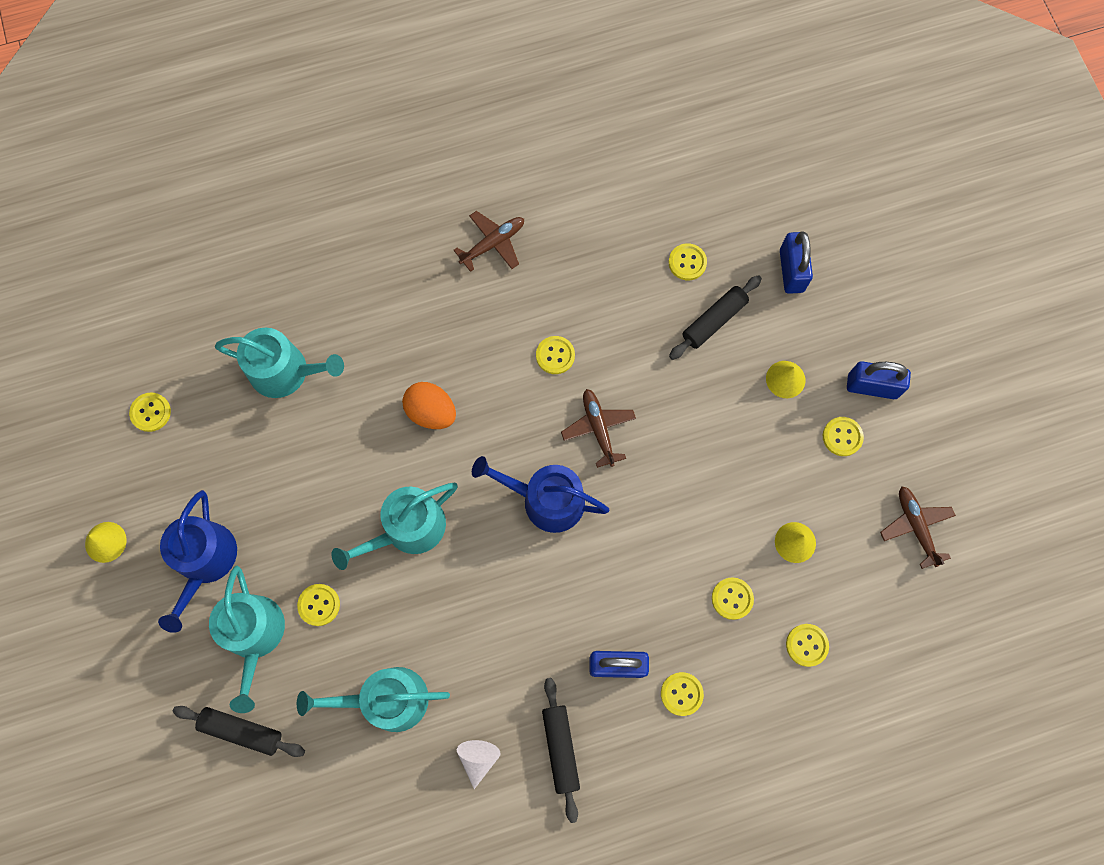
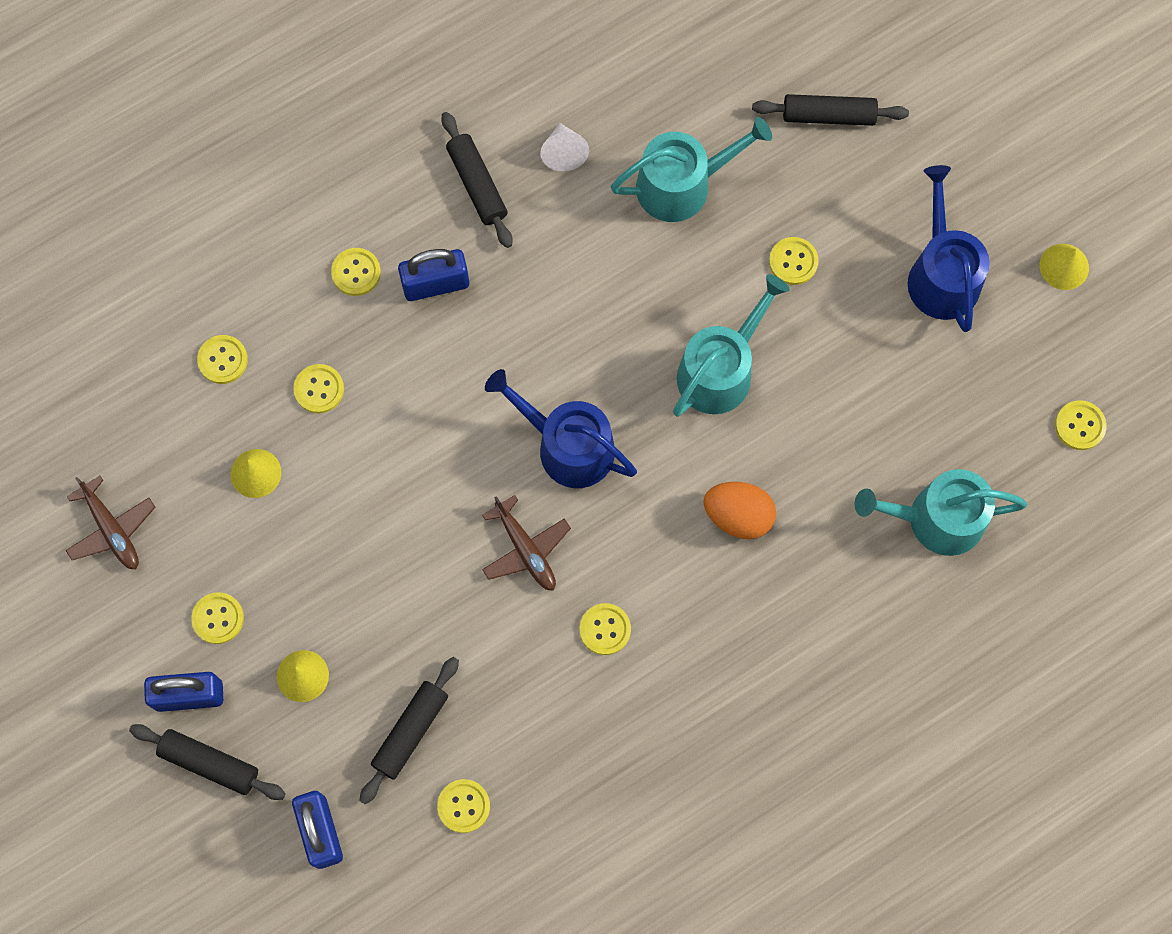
camera: 165 degrees right, 0 degrees up
turquoise watering can [209,566,285,713] -> none
brown plane [454,211,524,272] -> none
blue watering can [472,456,609,533] -> blue watering can turned 150 degrees counterclockwise [485,369,637,488]
none -> black rolling pin [129,724,286,800]

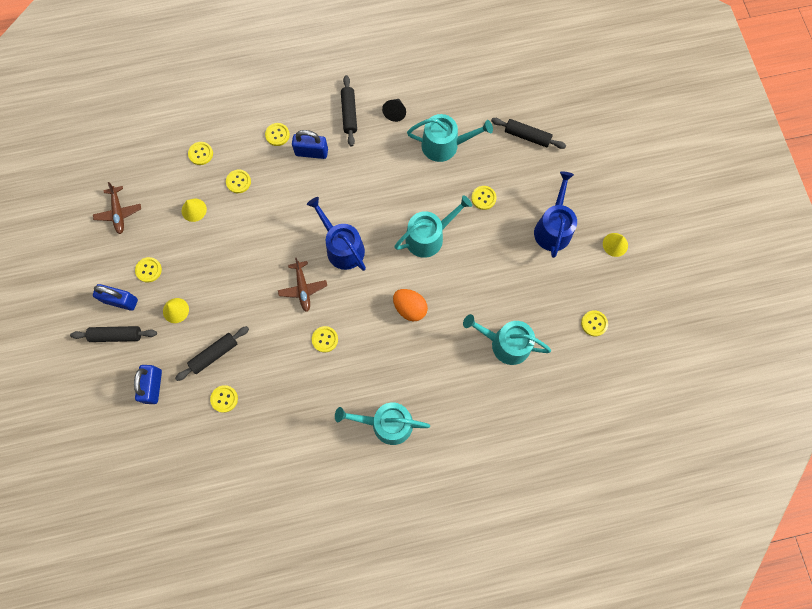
camera: 20 degrees right, 0 degrees up
black rolling pin [129,724,286,800] -> black rolling pin turned 45 degrees counterclockwise [70,326,157,342]
white cone [540,123,589,171] -> black cone [382,99,406,122]
none -> turquoise watering can [335,402,430,445]

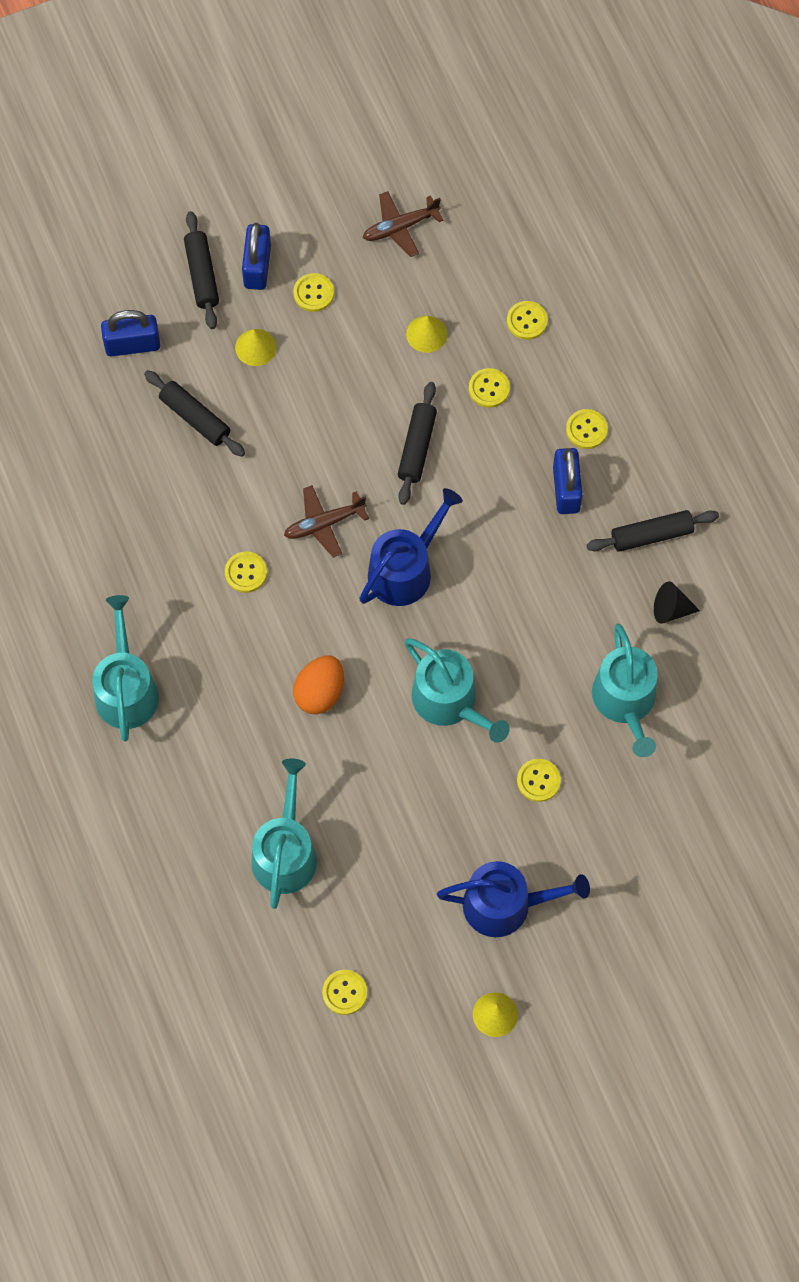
camera: 80 degrees right, 5 degrees down
yellow button [210,385,238,413] -> none
black rolling pin [491,118,566,149] -> black rolling pin moved to [398,382,437,505]

